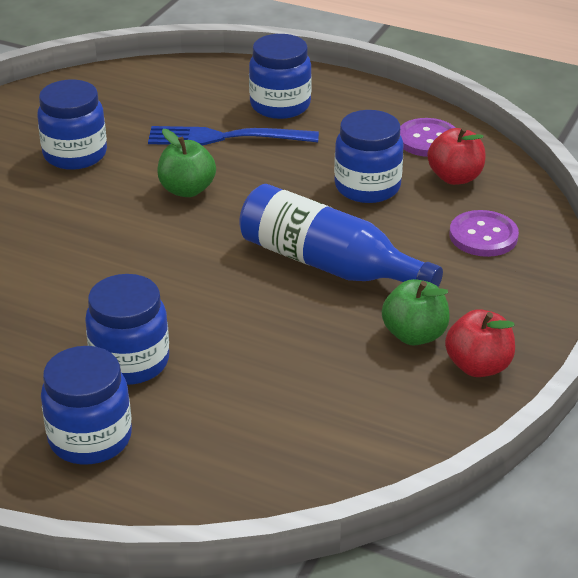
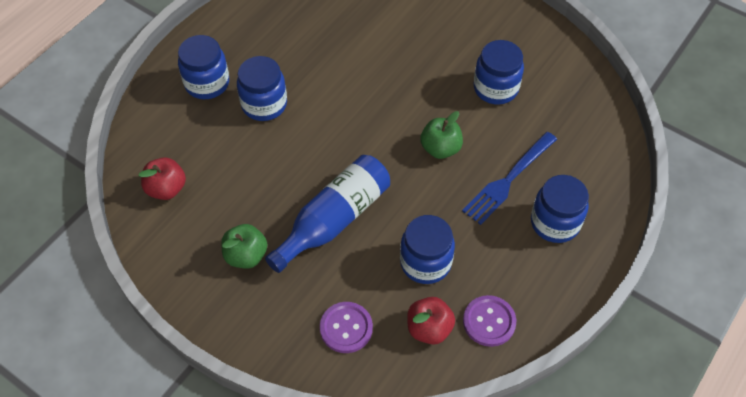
camera: 100 degrees right, 20 degrees up
blue fork [148,126,319,145] -> blue fork turned 150 degrees counterclockwise [462,132,557,225]
red apple [445,309,515,377] -> red apple moved to [139,157,186,200]

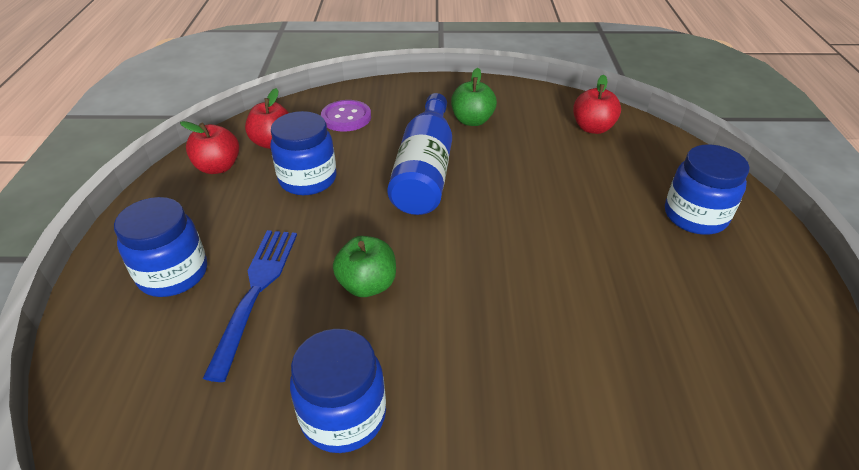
camera: 145 degrees right, 15 degrees down
blue jar [237,56,287,121] -> none
purple button [463,295,516,347] -> red apple [180,121,239,174]

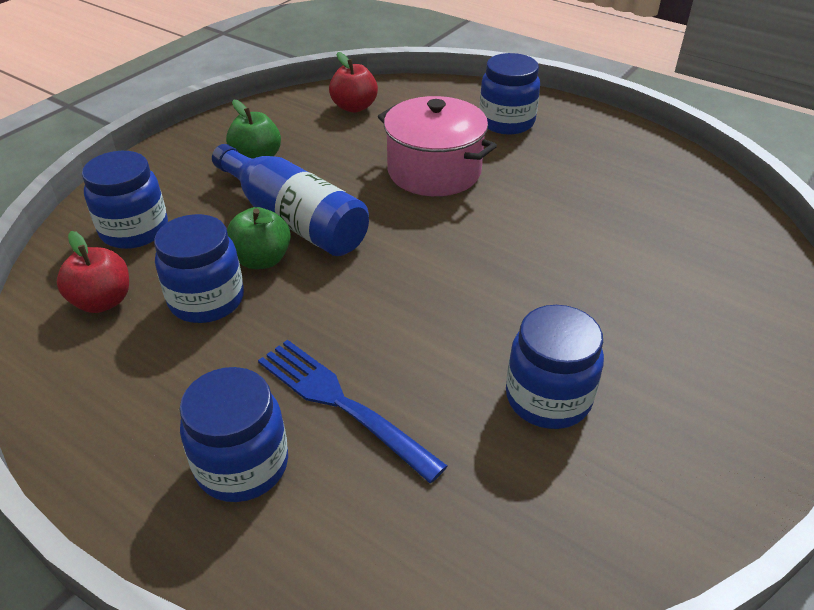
camera: 55 degrees left, 0 degrees up
red apple [180,121,239,174] -> none
purple button [321,100,371,132] -> blue jar [82,151,168,249]
green apple [333,236,396,297] -> green apple moved to [227,207,291,269]
none -> pink pot [378,96,497,196]

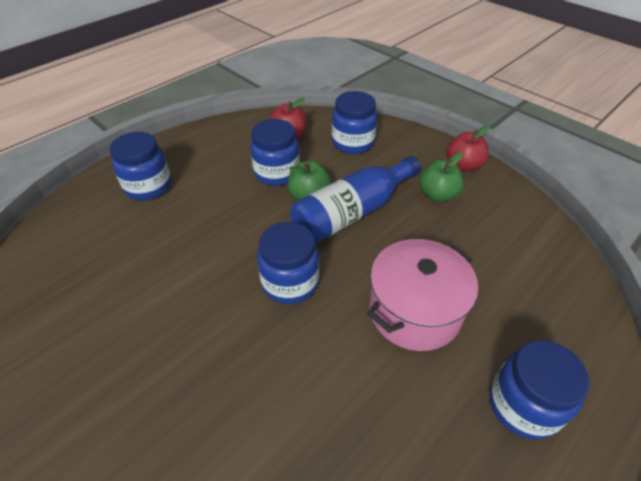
camera: 100 degrees right, 5 degrees up
blue fork [258,340,447,483] -> none
red apple [329,52,378,113] -> red apple moved to [447,125,489,172]
blue jar [506,305,604,429] -> blue jar moved to [257,222,319,304]

